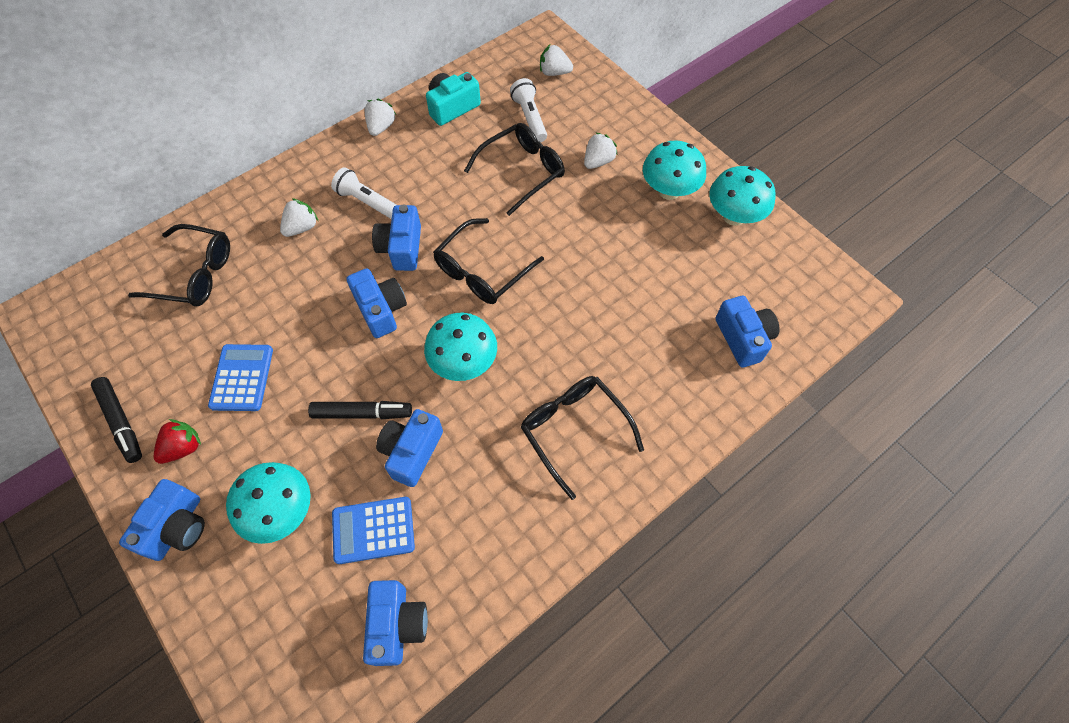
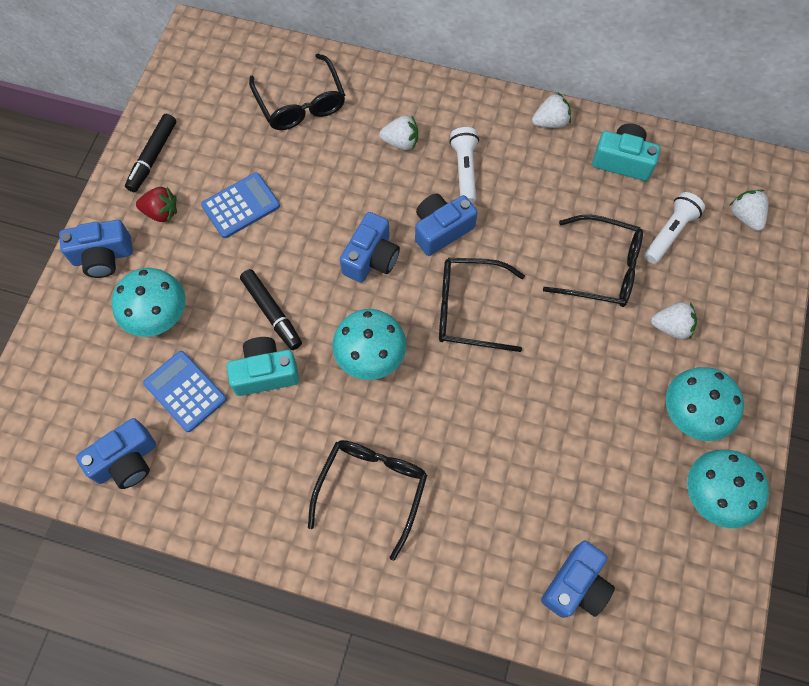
camera: 55 degrees right, 5 degrees up
blue camera [376,409,443,487] -> turquoise camera [227,337,299,396]

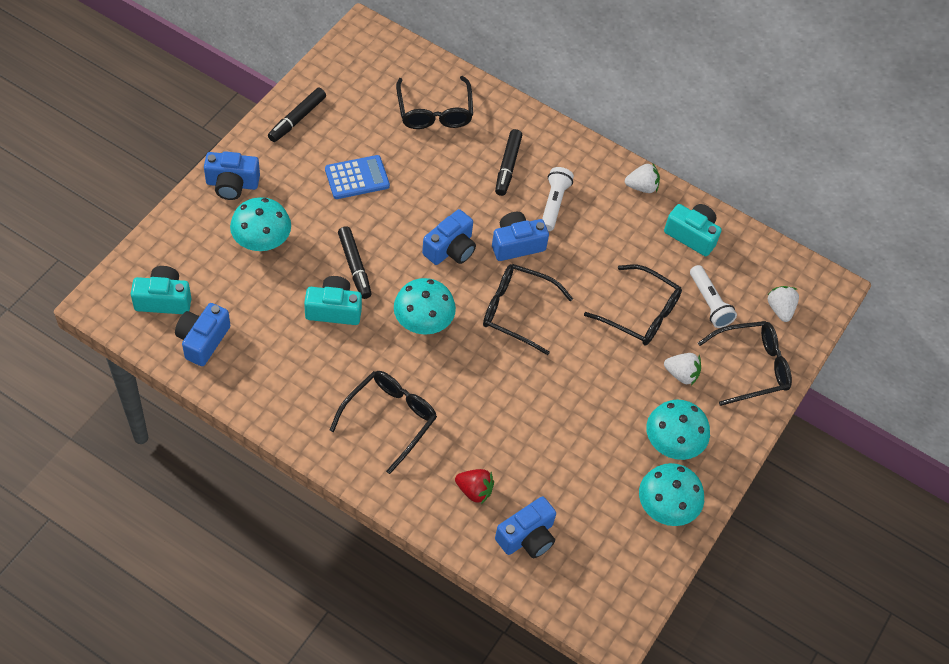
camera: 10 degrees right, 10 degrees down
blue camera [76,418,156,489] -> blue camera turned 135 degrees clockwise [175,303,231,366]
red strawberry [136,187,177,222] -> red strawberry moved to [455,469,494,504]
blue calculator [143,351,227,432] -> none
white strawberry [379,115,418,150] -> black marker [495,129,522,196]
white flashlight [644,192,705,264] -> white flashlight turned 105 degrees clockwise [690,265,737,328]
none -> turquoise camera [131,266,192,314]
none -> black glasses [698,321,792,406]

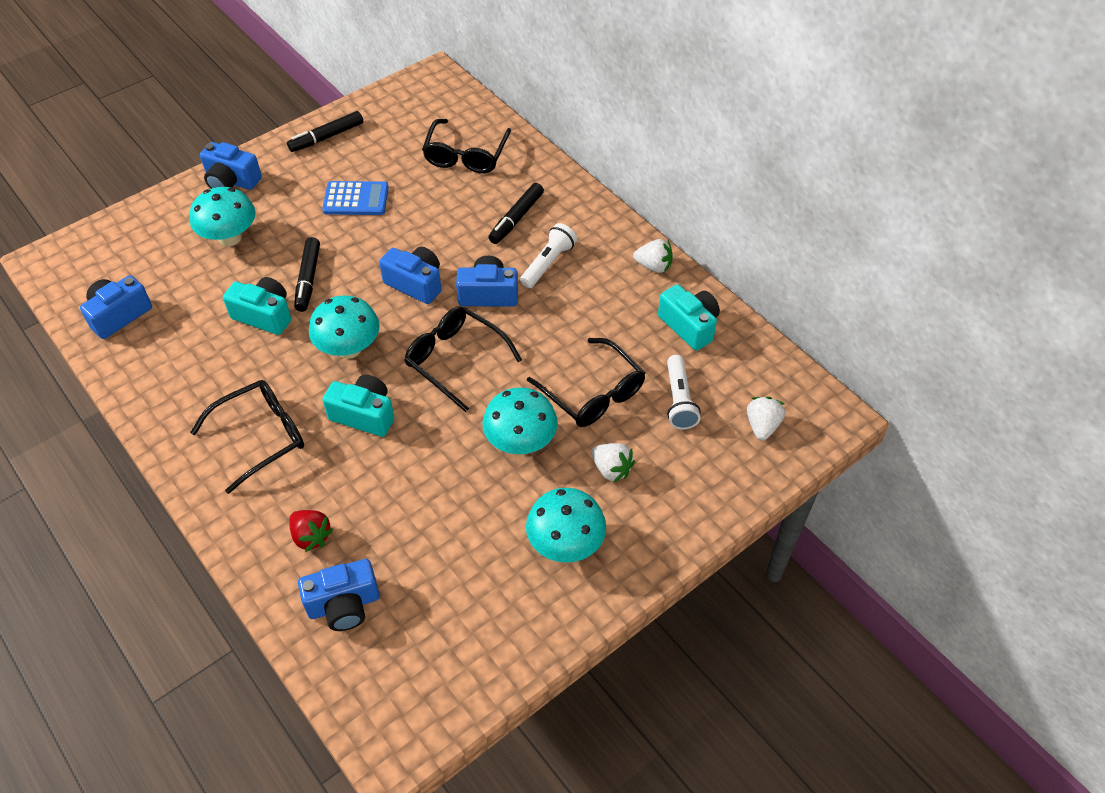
camera: 25 degrees right, 5 degrees down
turquoise camera [131,266,192,314] -> turquoise camera moved to [322,374,394,437]
blue camera [422,209,476,265] -> blue camera turned 120 degrees counterclockwise [379,247,441,304]
turquoise mushroom [639,463,704,526] -> turquoise mushroom moved to [482,387,558,454]
black glasses [698,321,792,406] -> none

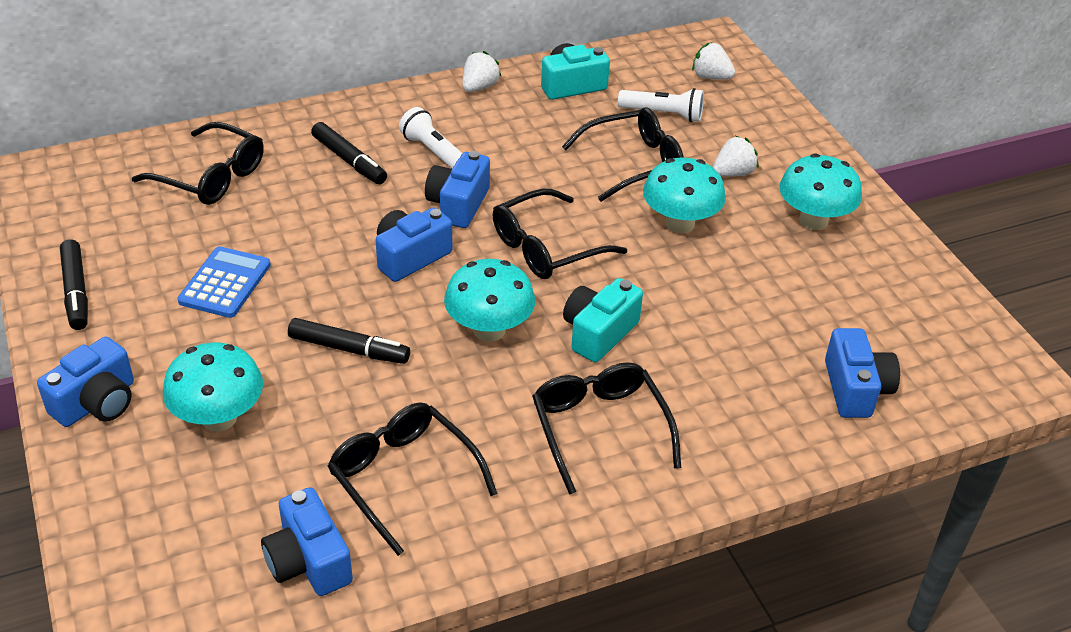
camera: 75 degrees left, 10 degrees down
turquoise camera [223,277,291,335] -> none
red strawberry [289,510,333,552] -> none
none -> black glasses [328,402,498,556]

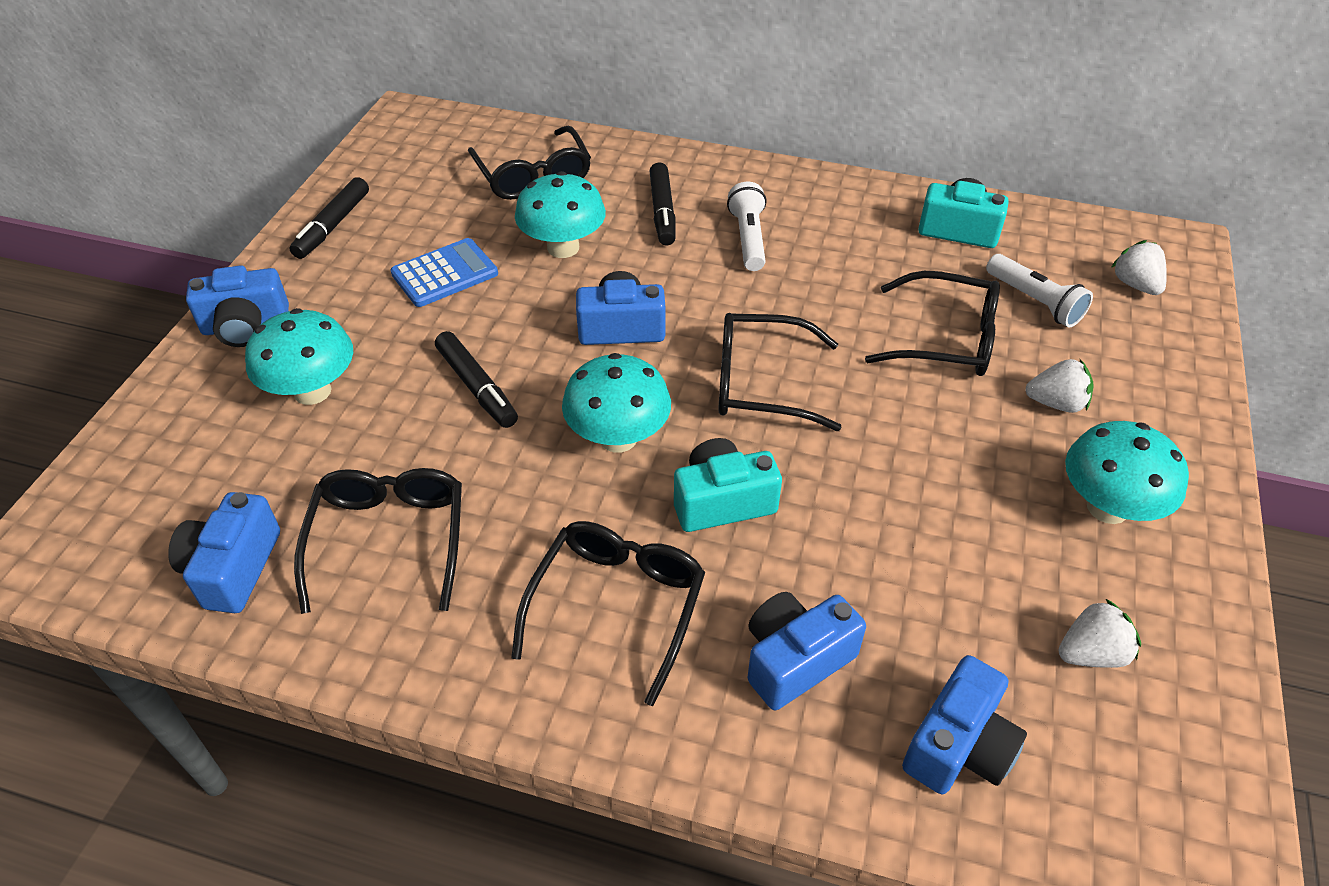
camera: 40 degrees right, 5 degrees up
blue camera [425,151,490,228] -> blue camera moved to [748,592,866,710]
white strawberry [463,51,502,92] -> white strawberry moved to [1059,598,1141,668]
turquoise mushroom [643,158,726,233] -> turquoise mushroom moved to [515,171,606,258]

